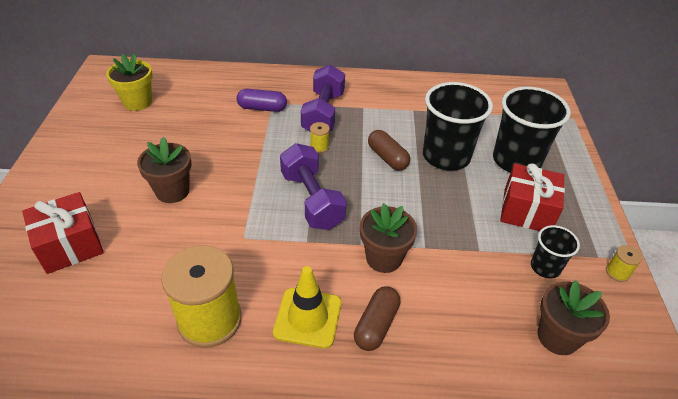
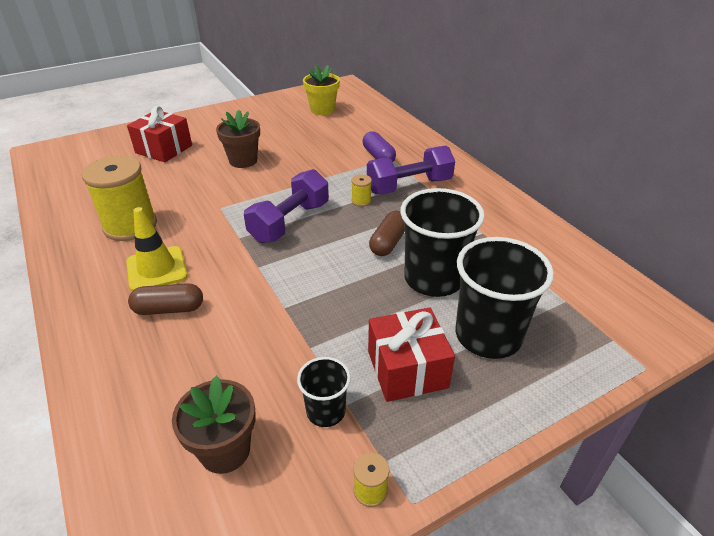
camera: 60 degrees right, 5 degrees down
brown flower pot [360,204,417,273] -> none

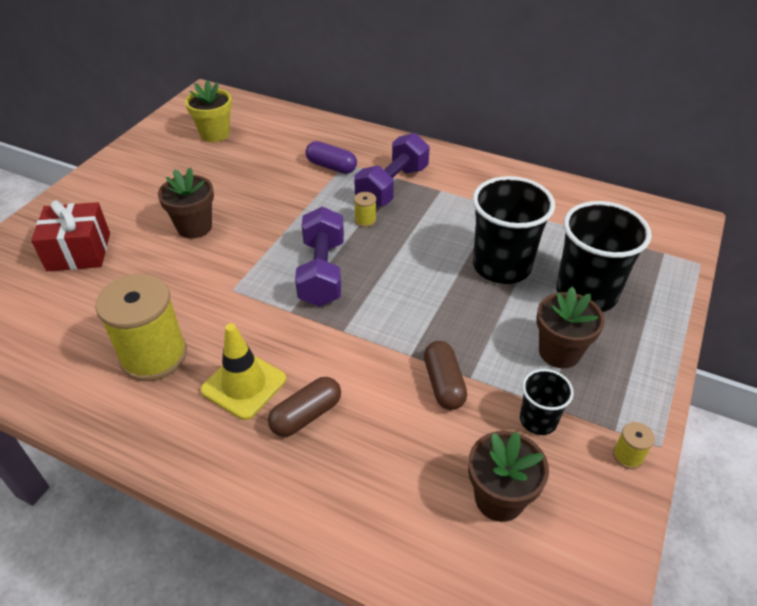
camera: 35 degrees left, 5 degrees up
red gift [368,307,455,402] -> brown flower pot [537,287,605,368]
brown capsule [369,211,405,256] -> brown capsule moved to [424,341,467,410]

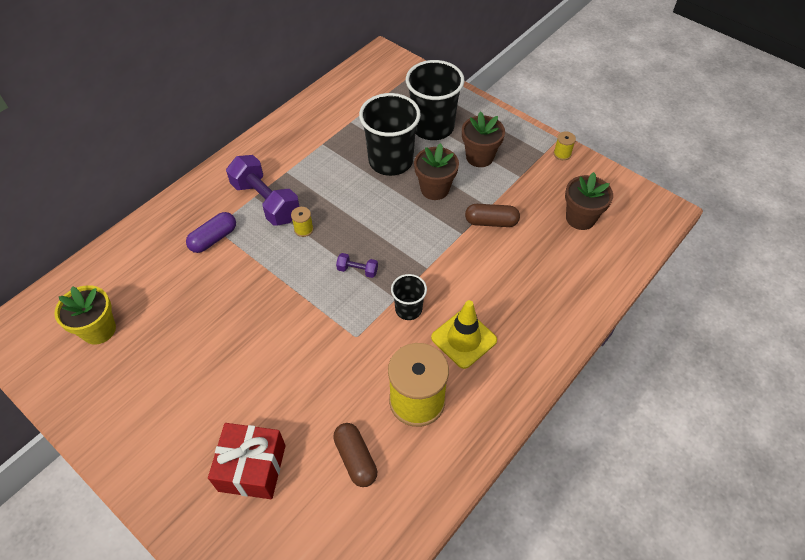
camera: 75 degrees left, 10 degrees up
brown flower pot [158,168,214,238] -> brown flower pot moved to [414,143,459,200]
brown capsule [268,377,341,437] -> brown capsule moved to [333,423,377,487]
purple dumbbell [295,206,344,307] -> purple dumbbell [336,253,378,278], size x0.45
black cup [520,369,574,435] -> black cup moved to [391,274,427,320]

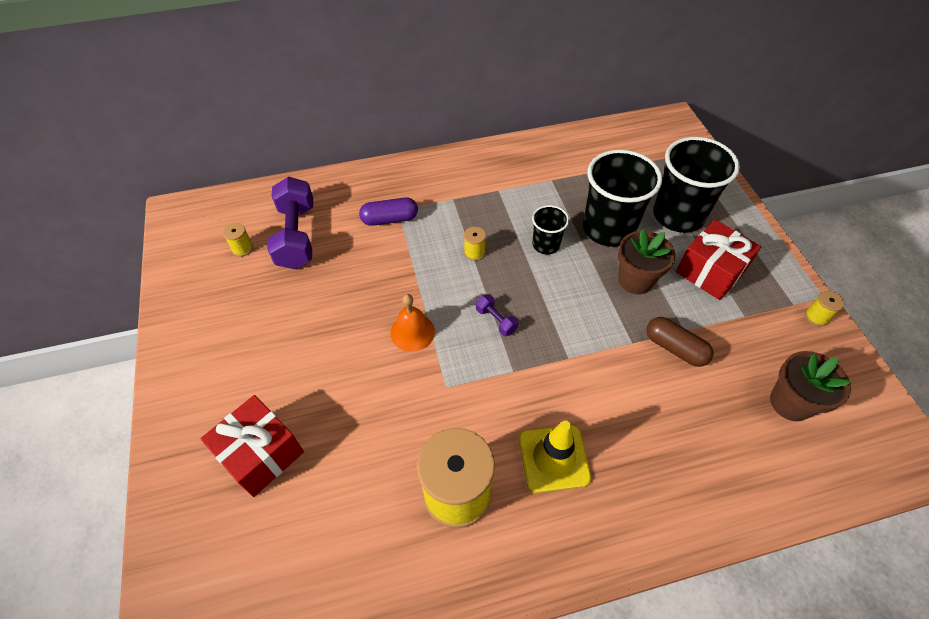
camera: 35 degrees right, 0 degrees up
yellow flower pot [55,285,116,345] -> yellow spool [223,223,253,257]
purple dumbbell [226,155,300,226] -> purple dumbbell moved to [267,177,313,269]
brown capsule [333,423,377,487] -> none
black cup [391,274,427,320] -> black cup moved to [532,205,569,255]
brown flower pot [462,111,505,167] -> red gift [676,220,761,300]
none -> orange bell [390,294,435,352]

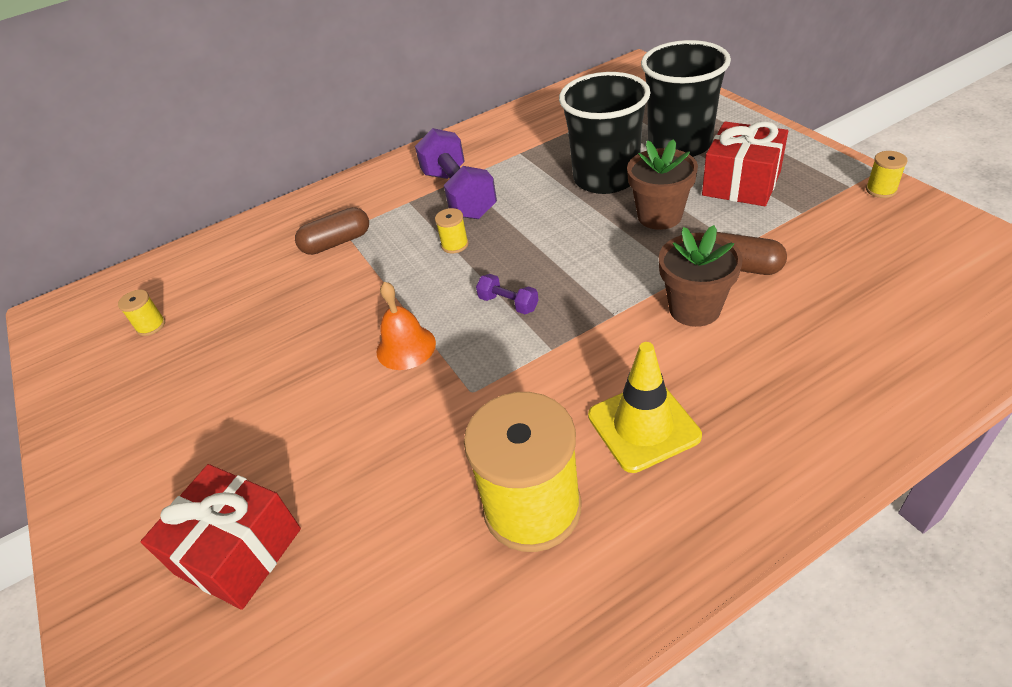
camera: 10 degrees left, 10 degrees down
purple dumbbell [267,177,313,269] -> purple dumbbell moved to [415,128,497,219]
purple capsule [359,197,418,226] -> brown capsule [295,207,369,255]
black cup [532,205,569,255] -> none
brown flower pot [770,351,851,421] -> brown flower pot moved to [659,225,743,327]

